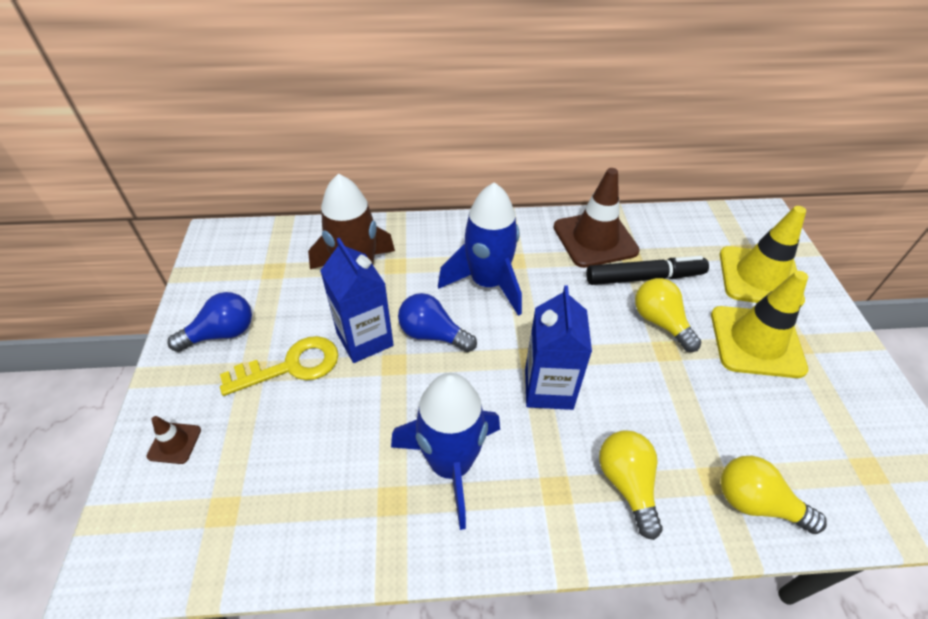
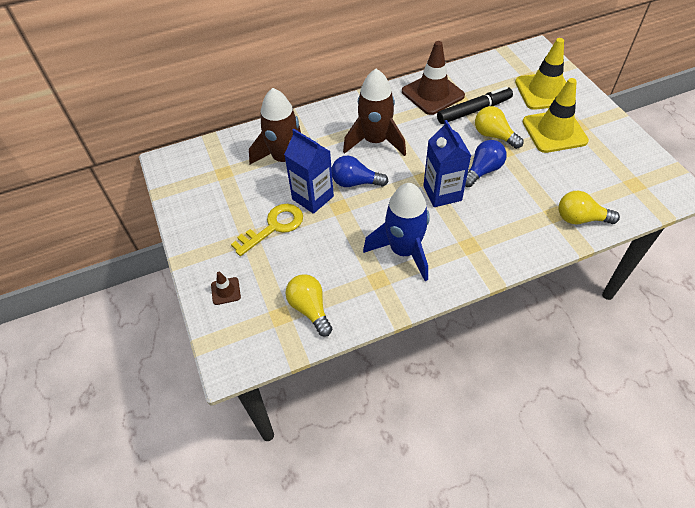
camera: 15 degrees left, 5 degrees up
blue light bulb [167,292,252,352] -> blue light bulb moved to [465,140,507,187]
blue rocket [438,182,522,316] -> brown rocket [343,69,406,156]
yellow light bulb [599,430,663,540] -> yellow light bulb moved to [285,274,332,337]

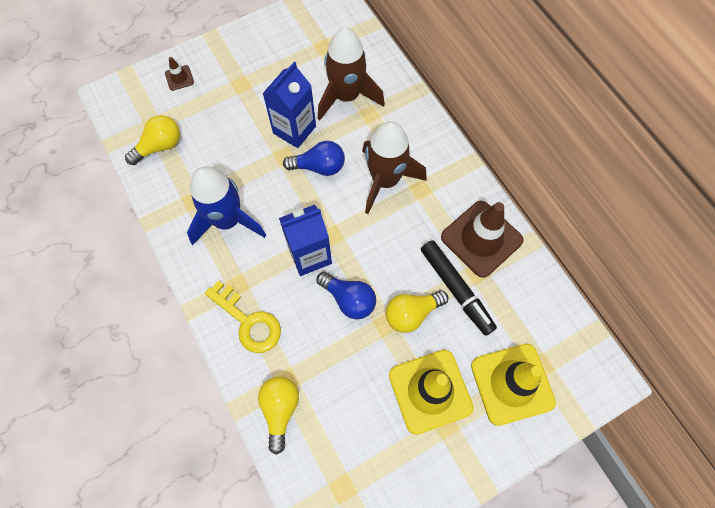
camera: 80 degrees right, 15 degrees up
yellow key [231,204,303,256] -> yellow key moved to [205,280,281,353]
blue light bulb [332,156,388,187] -> blue light bulb turned 90 degrees clockwise [283,141,345,176]
yellow light bulb [475,106,524,149] -> yellow light bulb turned 150 degrees counterclockwise [386,290,448,333]

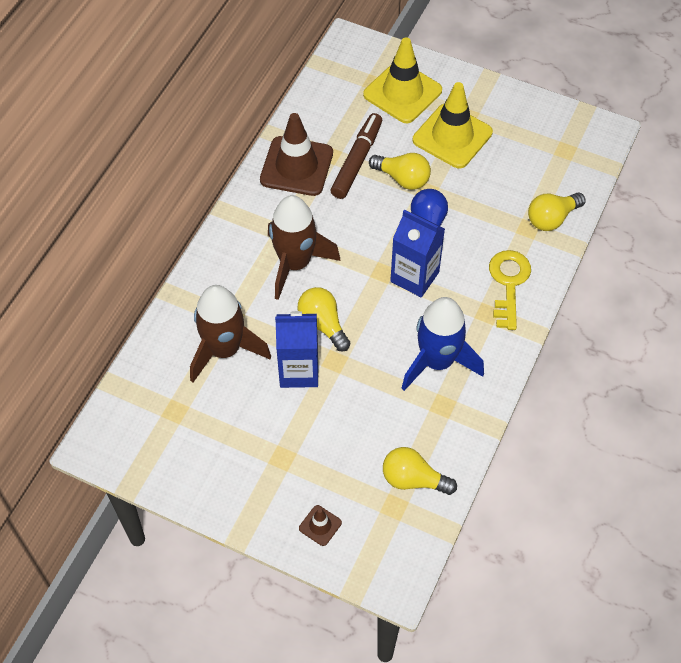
camera: 125 degrees left, 10 degrees down
blue light bulb [283,141,345,176] -> yellow light bulb [298,287,350,351]
black marker [421,240,497,336] -> brown marker [331,113,382,199]

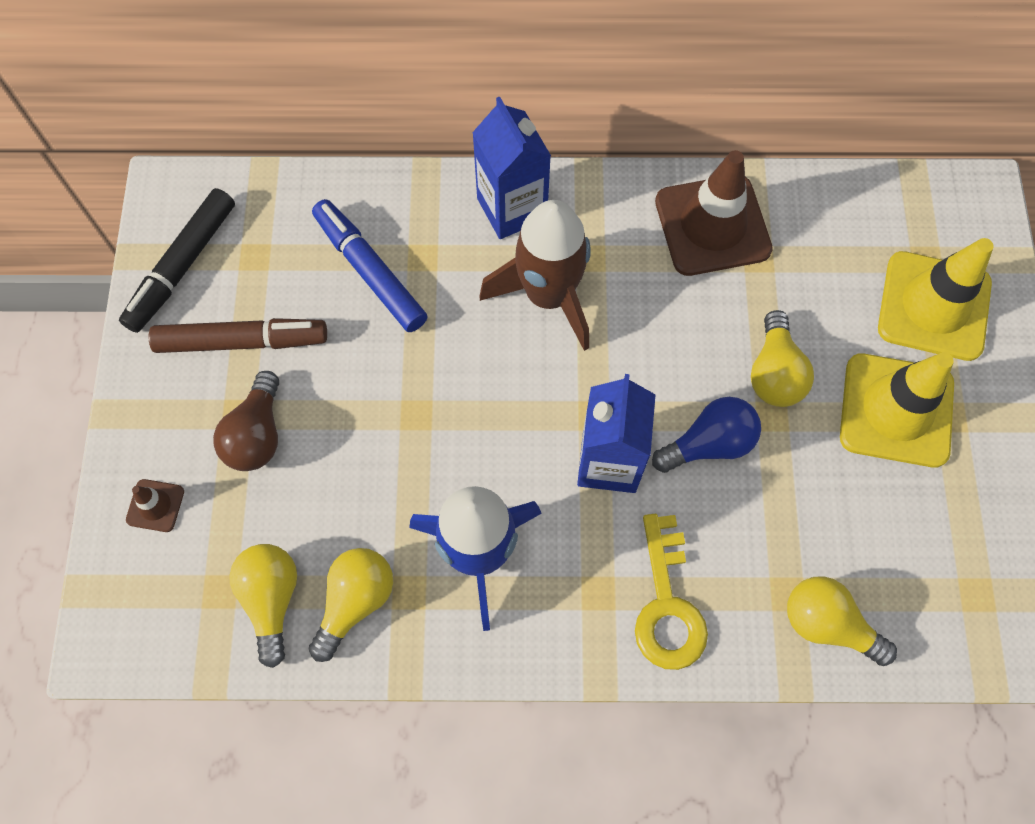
camera: 65 degrees right, 10 degrees up
brown rocket [190,285,271,382] -> blue marker [312,199,427,332]
blue carton [275,311,318,388] -> blue carton moved to [472,96,551,239]
yellow light bulb [298,287,350,351] -> yellow light bulb moved to [309,548,393,662]
brown marker [331,113,382,199] -> brown marker moved to [149,318,327,353]
yellow key [489,250,531,330] -> yellow key turned 105 degrees clockwise [635,514,708,670]
none -> black marker [119,188,235,333]
none -> brown light bulb [213,371,279,471]

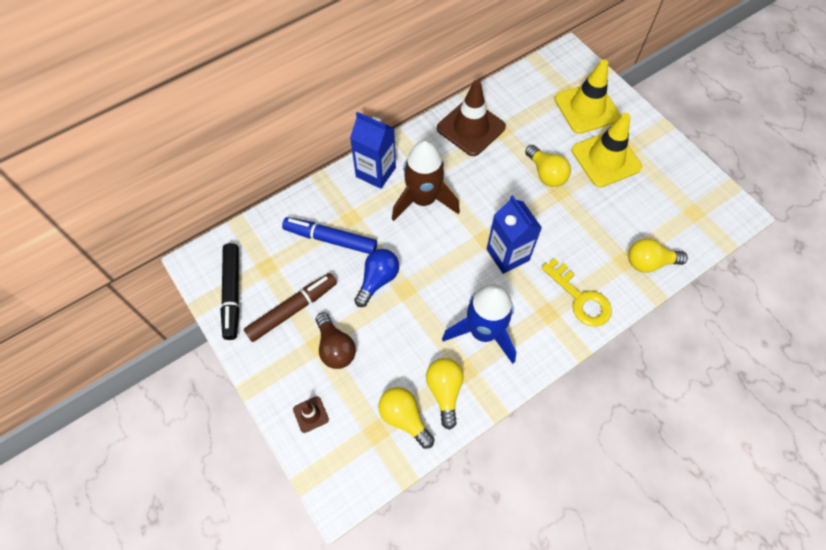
camera: 35 degrees left, 5 degrees down
blue light bulb [652,397,761,473] -> blue light bulb moved to [354,249,399,307]

